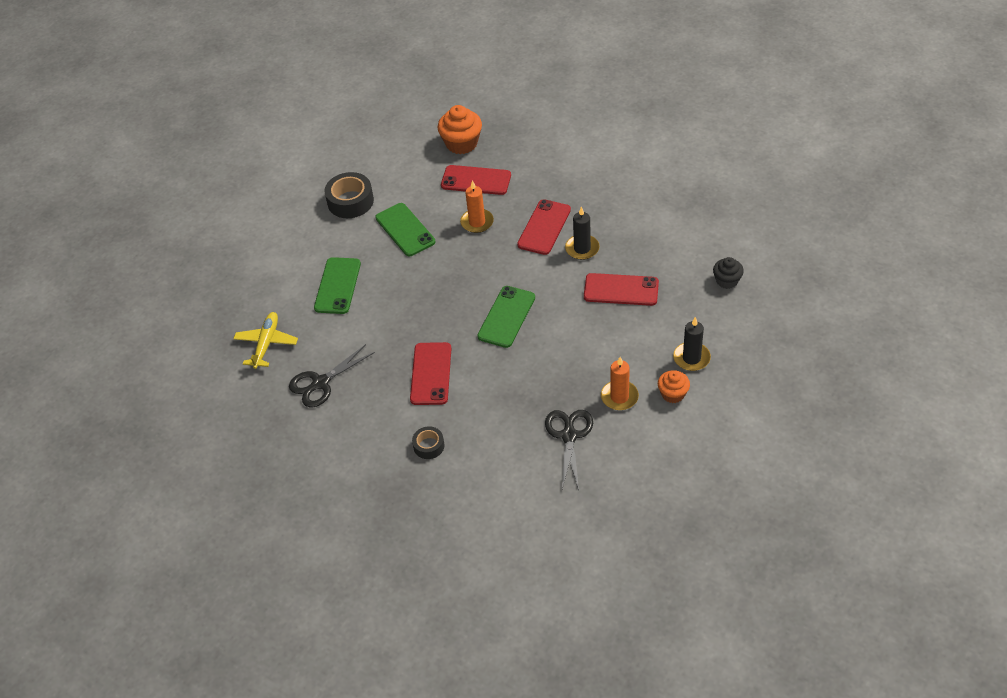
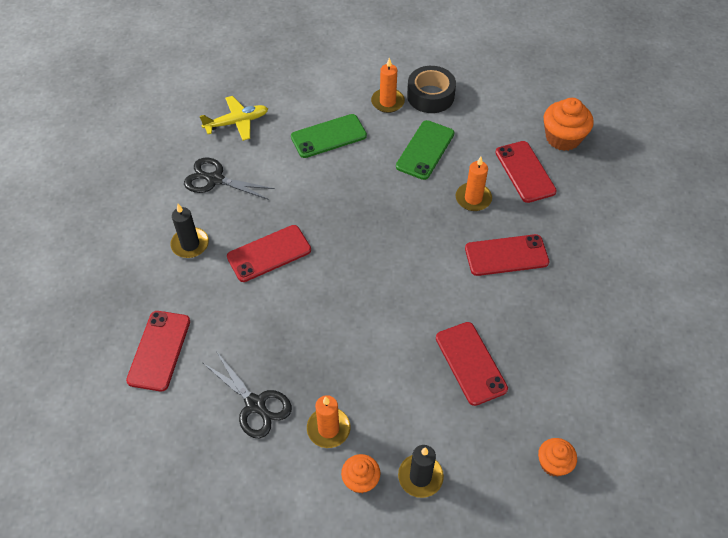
camera: 55 degrees right, 5 degrees up
black tape [412,426,444,459] -> none
green phone [477,286,535,348] -> none
black scissors [545,410,593,490] -> black scissors turned 75 degrees clockwise [203,351,292,438]
black candle [565,207,600,260] -> black candle moved to [171,204,209,258]
black cupcake [713,257,744,289] -> orange cupcake [538,438,577,477]
none -> red phone [126,311,190,391]
none -> orange candle [371,58,405,113]

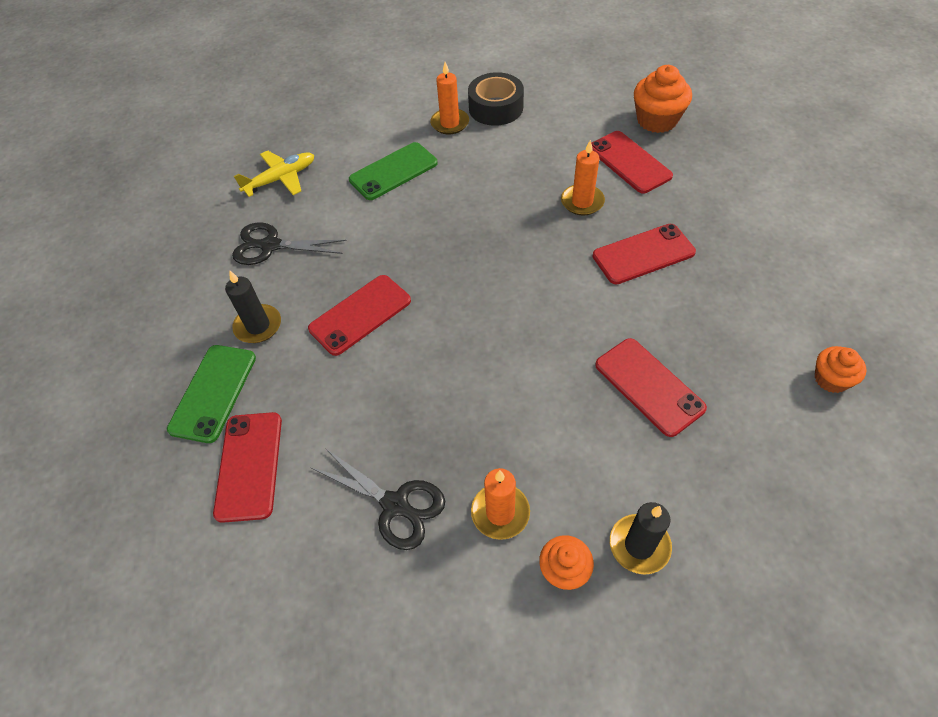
camera: 10 degrees left, 0 degrees up
green phone [396,120,454,180] -> green phone moved to [167,345,256,443]
orange cupcake [538,438,577,477] -> orange cupcake moved to [815,346,867,393]

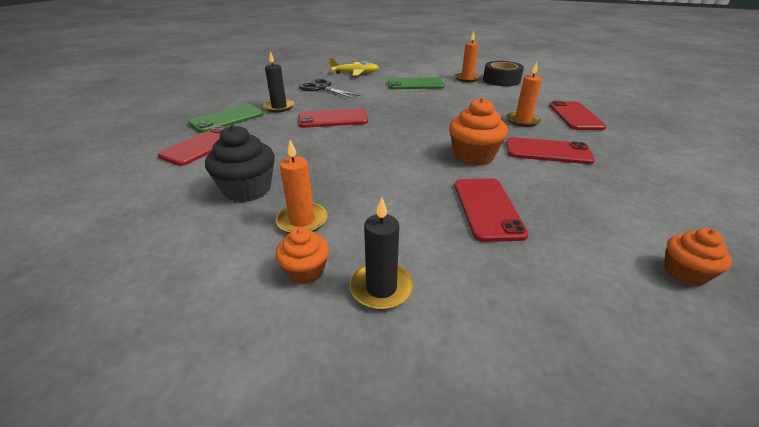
camera: 30 degrees right, 20 degrees down
black scissors [310,448,445,550] -> black cupcake [205,125,275,202]
orange cupcake [634,65,692,133] -> orange cupcake moved to [449,98,508,166]

